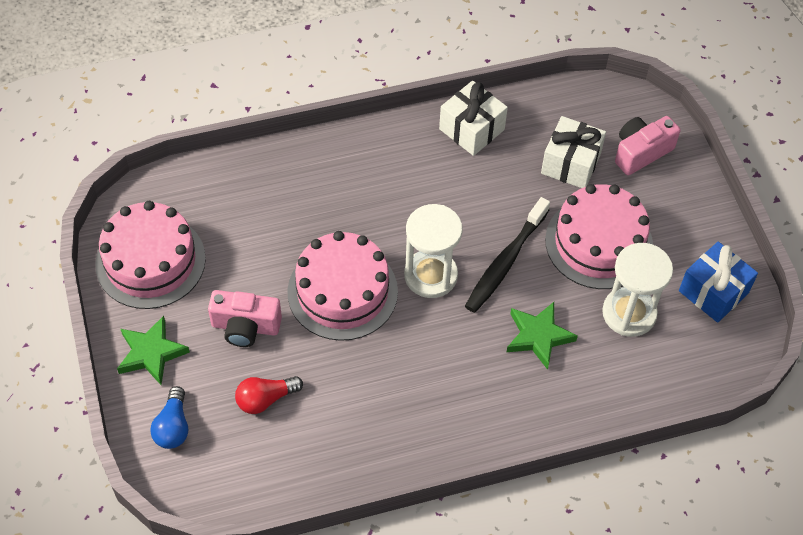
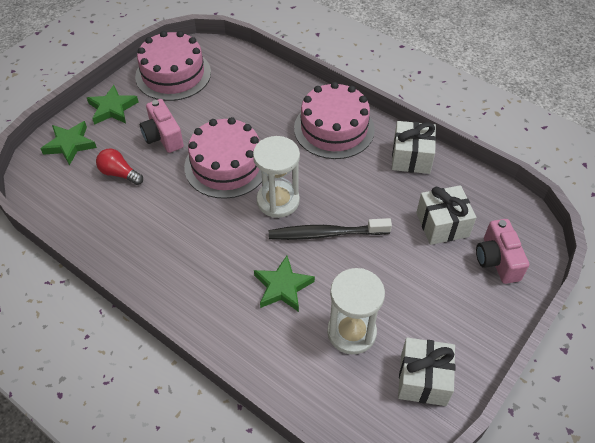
camera: 55 degrees right, 5 degrees down
blue light bulb [150,386,188,449] -> green star [40,121,97,165]
pink cake [545,184,653,289] -> pink cake moved to [294,82,375,159]
pink camera [615,116,681,175] -> pink camera turned 120 degrees counterclockwise [476,219,529,284]
blue gift [679,242,758,323] -> white gift [398,337,455,406]

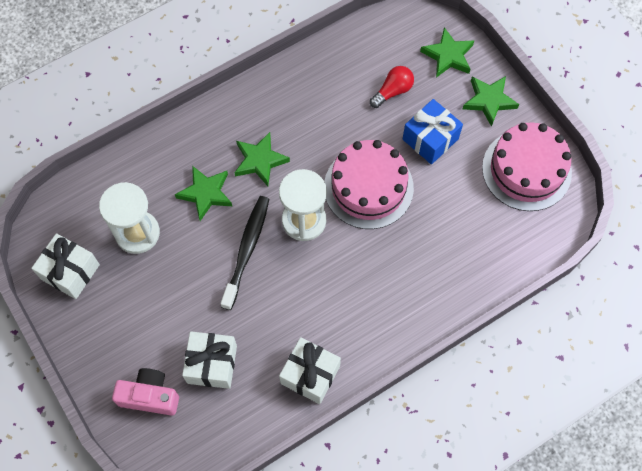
camera: 110 degrees right, 15 degrees up
pink camera [140,99,184,153] -> blue gift [403,99,463,164]
pink cake [294,82,375,159] -> none
none -> green star [234,132,290,186]

